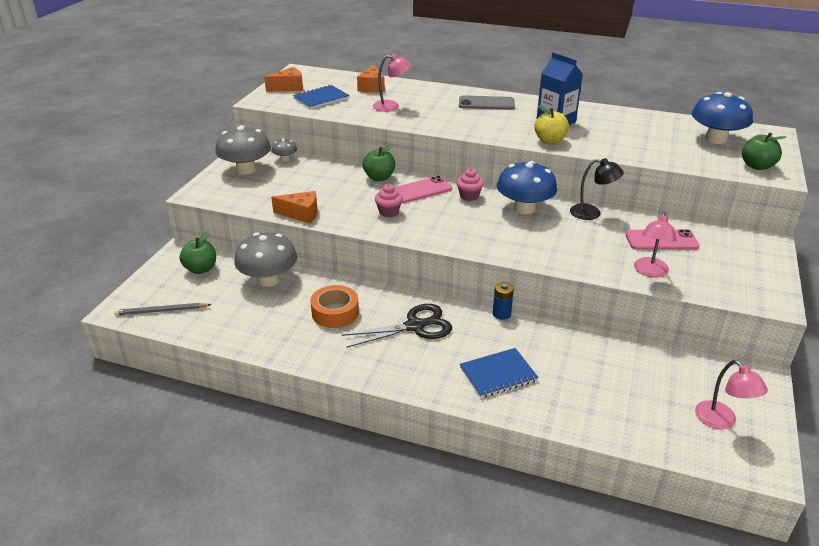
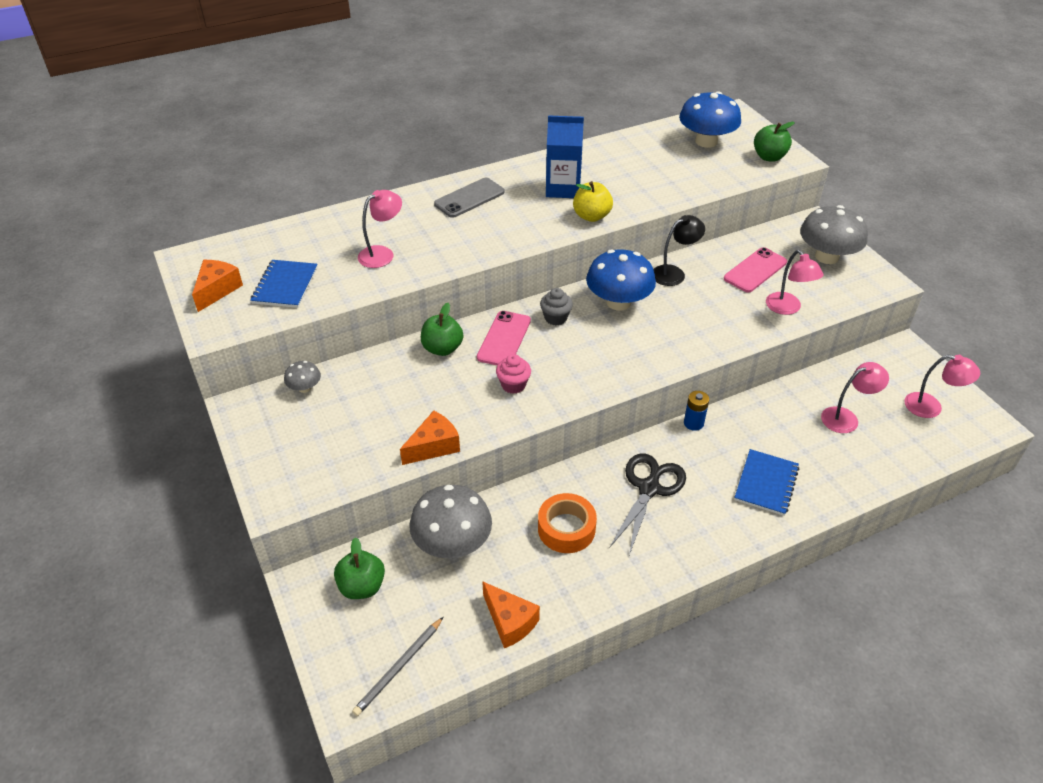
camera: 45 degrees left, 10 degrees up
grey mushroom [215,125,271,174] -> grey mushroom moved to [800,205,868,264]
orange cheese [357,64,385,93] -> orange cheese moved to [482,581,540,648]
pink cupcake [457,168,484,201] -> grey cupcake [540,288,573,325]
none -> pink lamp [821,362,889,433]

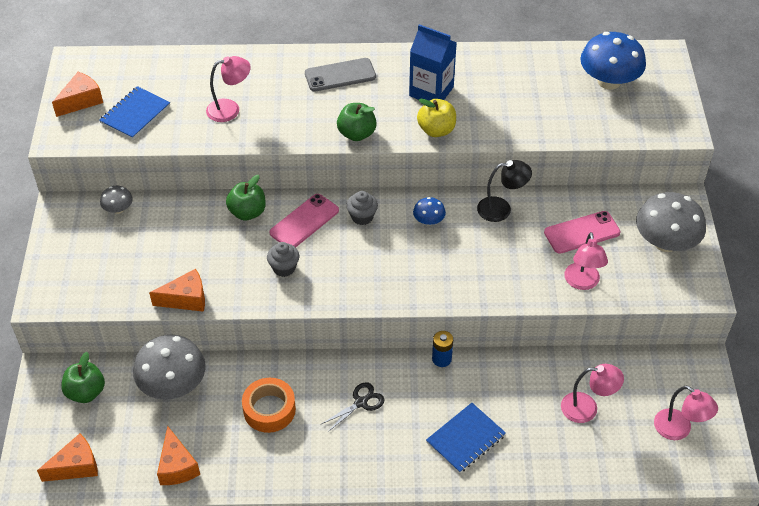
camera: 25 degrees right, 5 degrees up
grey pencil [352,617,443,716] -> orange cheese [37,434,98,482]
pink cupcake [496,354,531,394] -> grey cupcake [267,242,299,277]
blue mushroom [586,249,656,311] -> blue mushroom [413,197,446,226], size x0.48
black scissors [610,453,686,555] -> black scissors [322,383,385,432], size x0.59
green apple [754,122,795,162] -> green apple moved to [337,103,377,141]

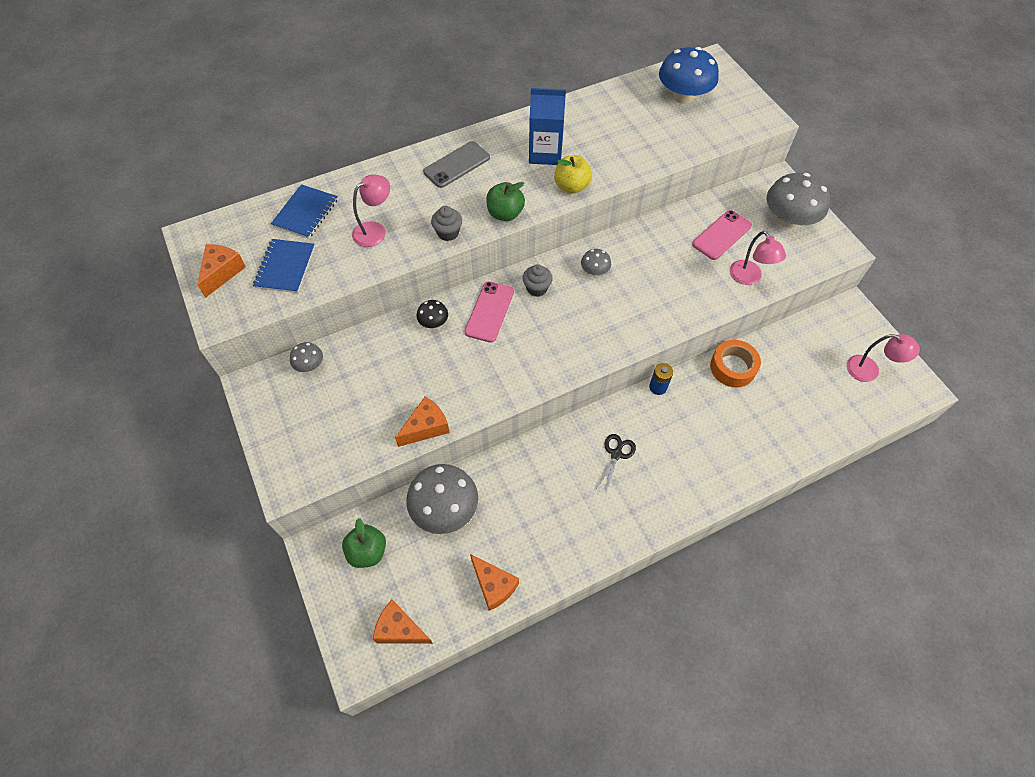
camera: 25 degrees left, 10 degrees up
orange cheese [37,434,98,482] -> orange cheese turned 105 degrees counterclockwise [373,600,433,644]
green apple [226,175,266,220] -> black mushroom [416,300,448,328]
orange tape [242,378,296,433] -> orange tape moved to [710,340,761,387]
grey cupcake [267,242,299,277] -> grey cupcake moved to [431,206,462,241]
blue mushroom [413,197,446,226] -> grey mushroom [581,249,611,275]
blue notebook [426,403,506,473] -> blue notebook moved to [271,184,338,239]
black lamp [477,160,532,222] -> none
pink lamp [561,364,624,423] -> none

